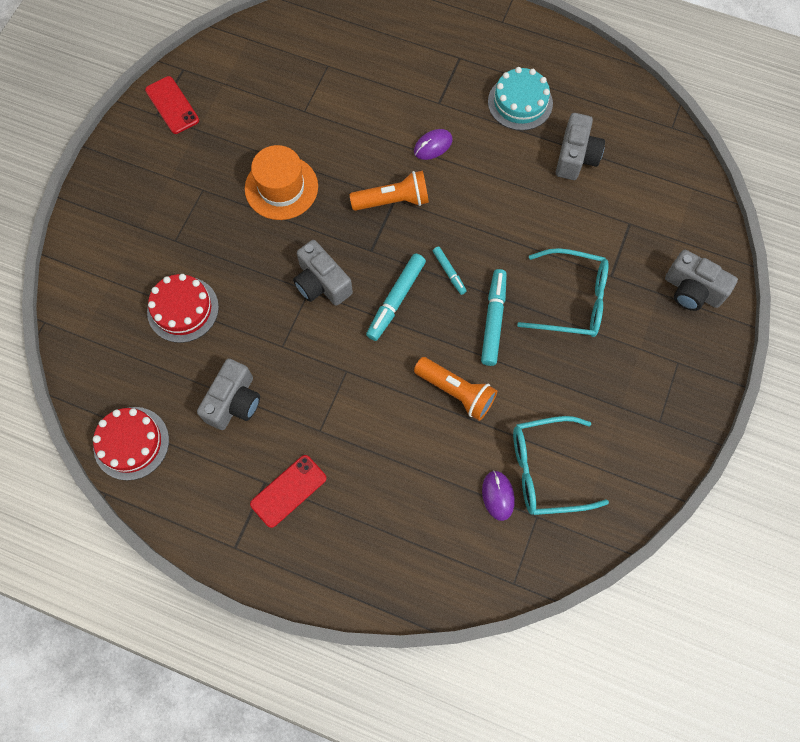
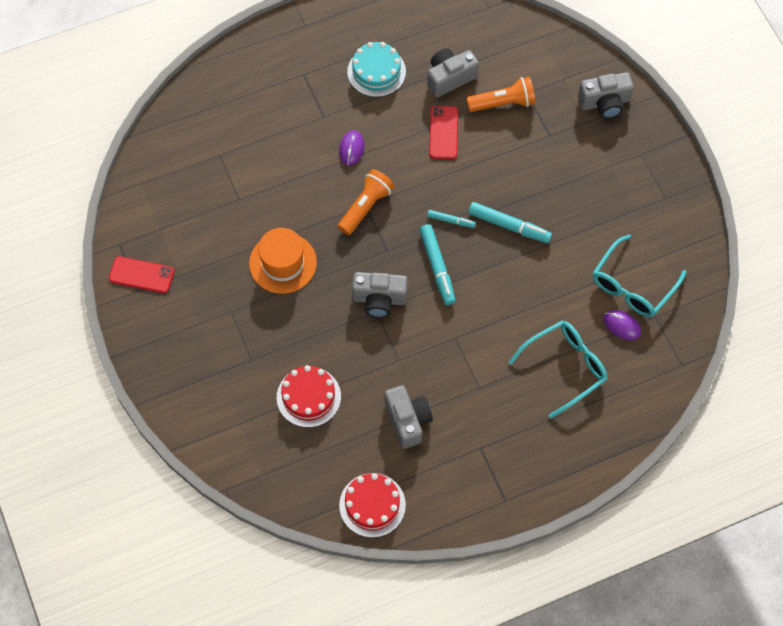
camera: 45 degrees left, 5 degrees down
red phone [250,455,327,528] -> red phone moved to [429,106,458,159]
orange flashlight [414,357,497,421] -> orange flashlight moved to [466,77,535,112]
turquoise marker [481,269,507,366] -> turquoise marker turned 150 degrees clockwise [468,202,552,243]
turquoise glasses [517,248,609,337] -> turquoise glasses moved to [509,321,608,418]
grey camera [556,113,605,180] -> grey camera turned 90 degrees counterclockwise [427,48,479,98]

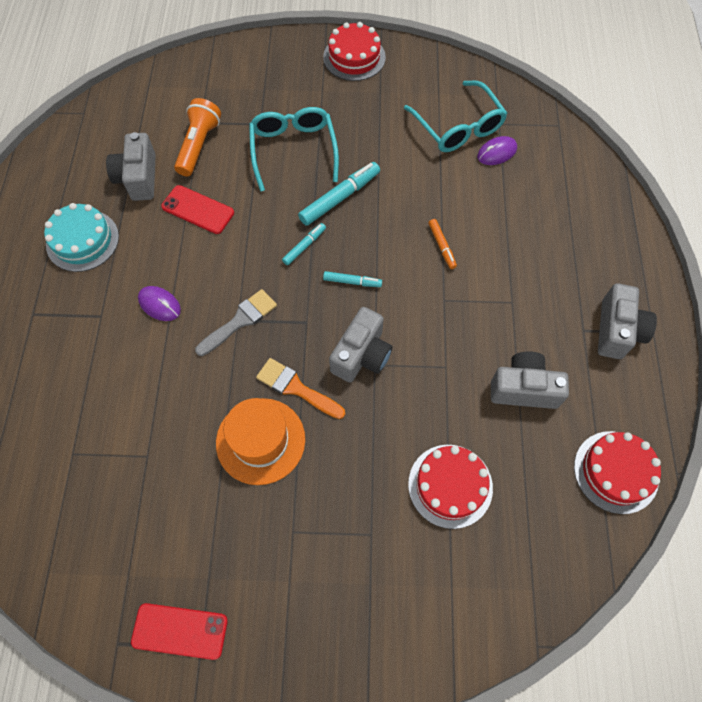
camera: 65 degrees left, 0 degrees up
red phone [109,256,174,293] -> red phone turned 60 degrees clockwise [131,603,228,660]
orange flashlight [338,169,394,235] -> grey brush [195,289,277,356]
turquoise marker [419,224,456,305] -> turquoise marker [323,271,382,287], size x0.57
turquoise glasses [509,321,608,418] -> turquoise glasses moved to [249,107,339,192]
grey camera [578,72,634,119] -> grey camera moved to [598,283,657,359]
none -> orange brush [256,358,345,419]
none -> red cake [323,22,386,81]
none -> orange marker [429,219,457,269]

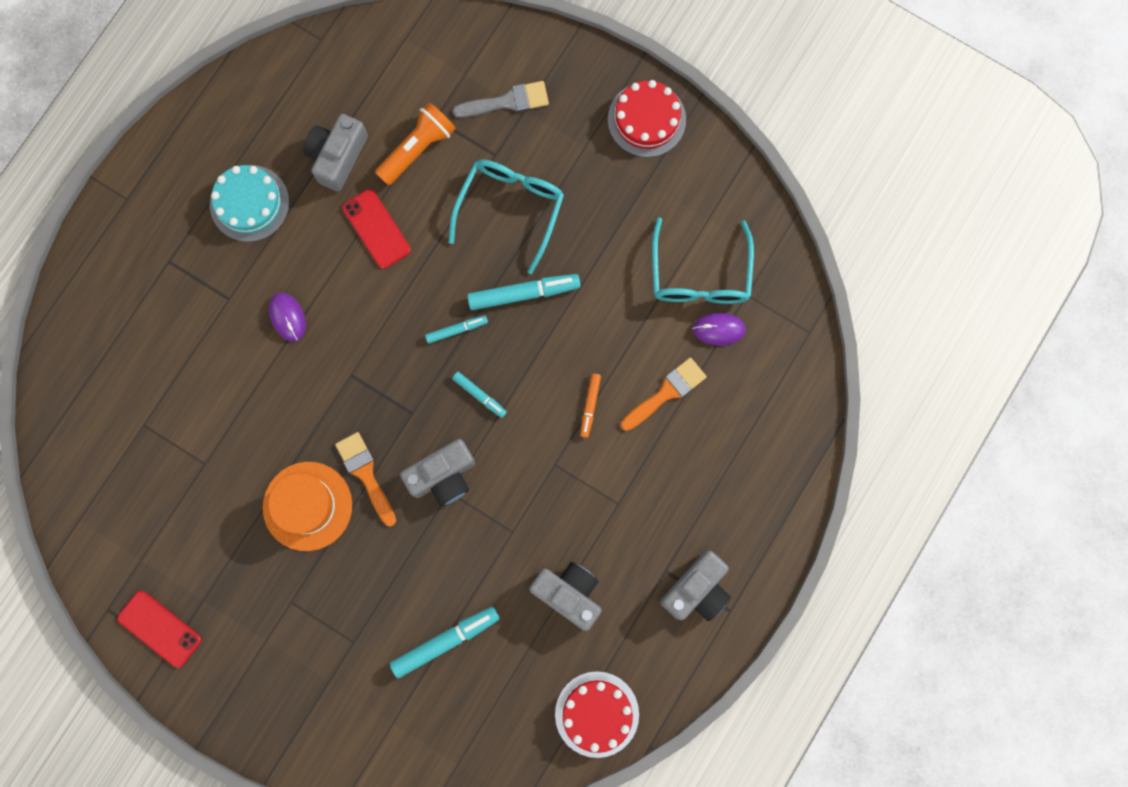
camera: 30 degrees right, 15 degrees up
grey brush [195,289,277,356] -> grey brush moved to [453,81,549,118]
red cake [408,445,493,529] -> turquoise marker [390,607,500,678]
none -> orange brush [621,357,707,431]

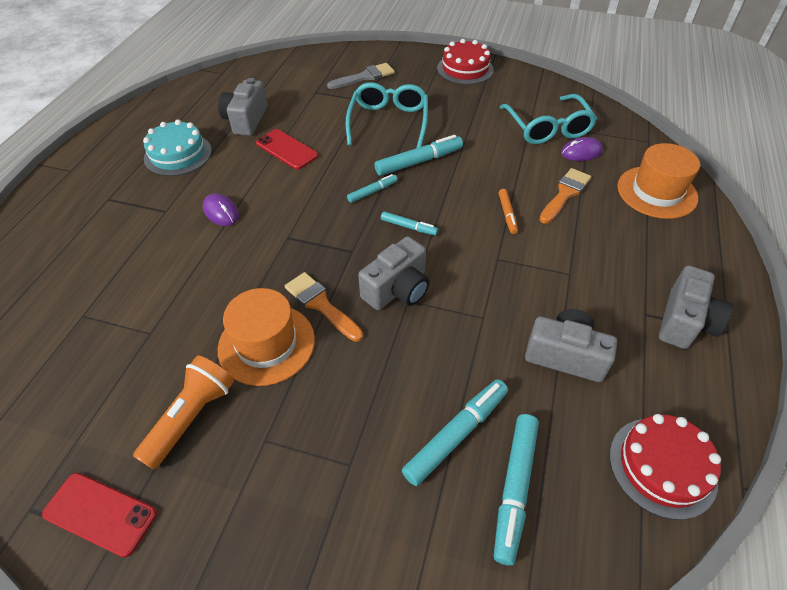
camera: 15 degrees left, 30 degrees down
orange flashlight [375,102,456,186] -> orange flashlight moved to [133,355,234,470]
none -> turquoise marker [494,414,539,565]
none -> orange hat [617,143,700,219]

